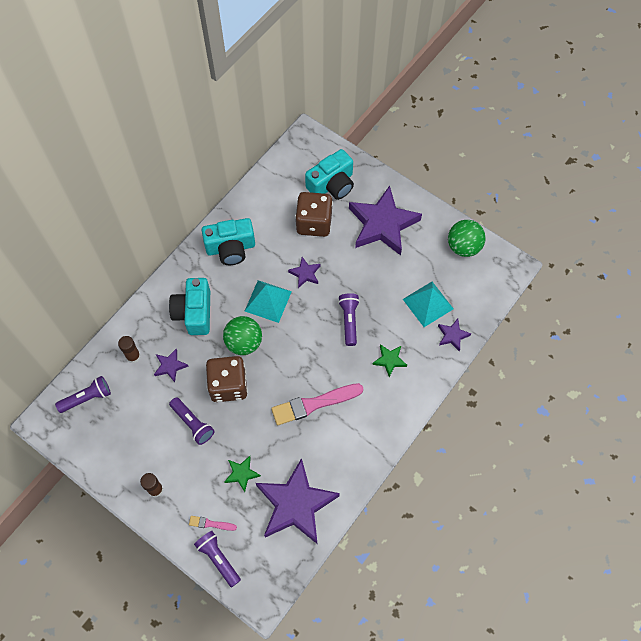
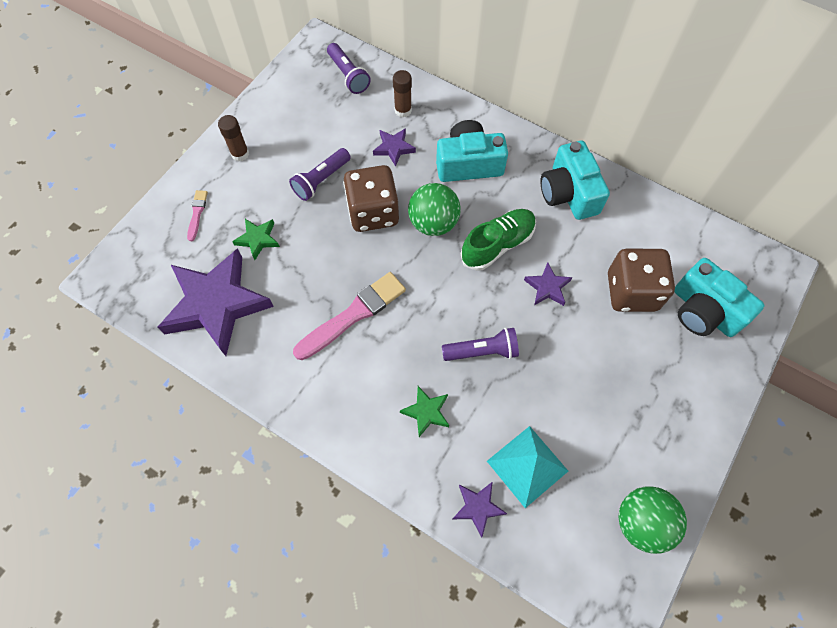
camera: 85 degrees right, 0 degrees up
purple flashlight [194,531,241,587] -> none
turquoise pyramid [245,280,292,323] -> green shoe [461,209,536,271]
pink brush [271,383,363,425] -> pink brush turned 75 degrees clockwise [293,272,406,360]
purple star [349,186,422,256] -> none

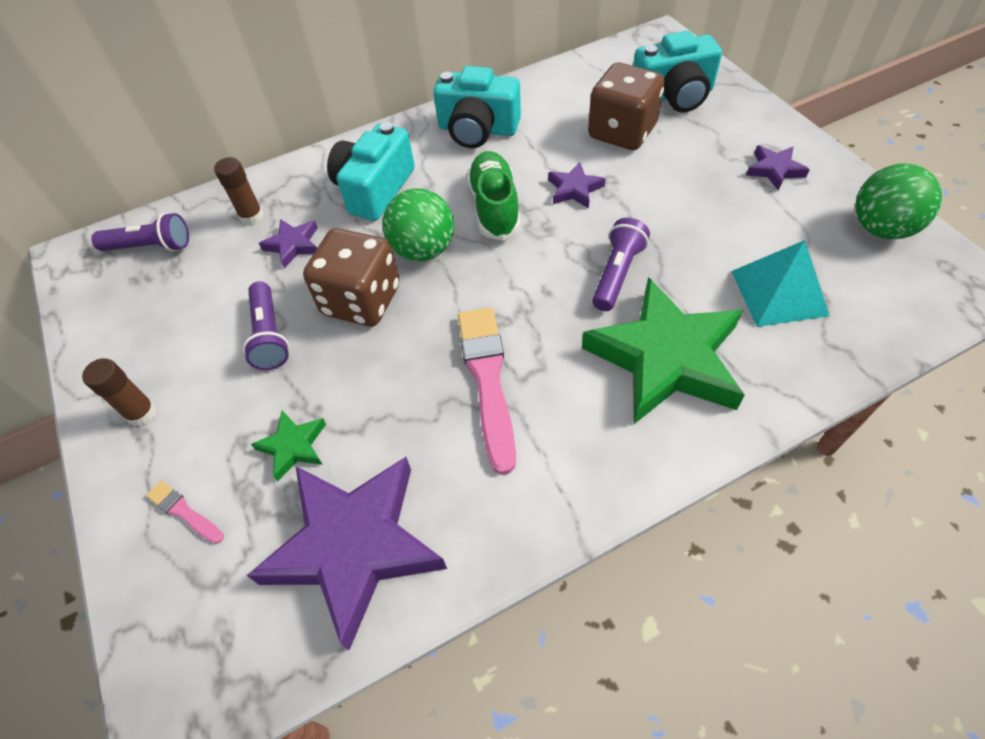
camera: 55 degrees left, 10 degrees down
green star [400,386,449,437] -> green star [582,277,745,424], size x2.29
purple star [453,482,507,538] -> purple star moved to [746,145,810,191]

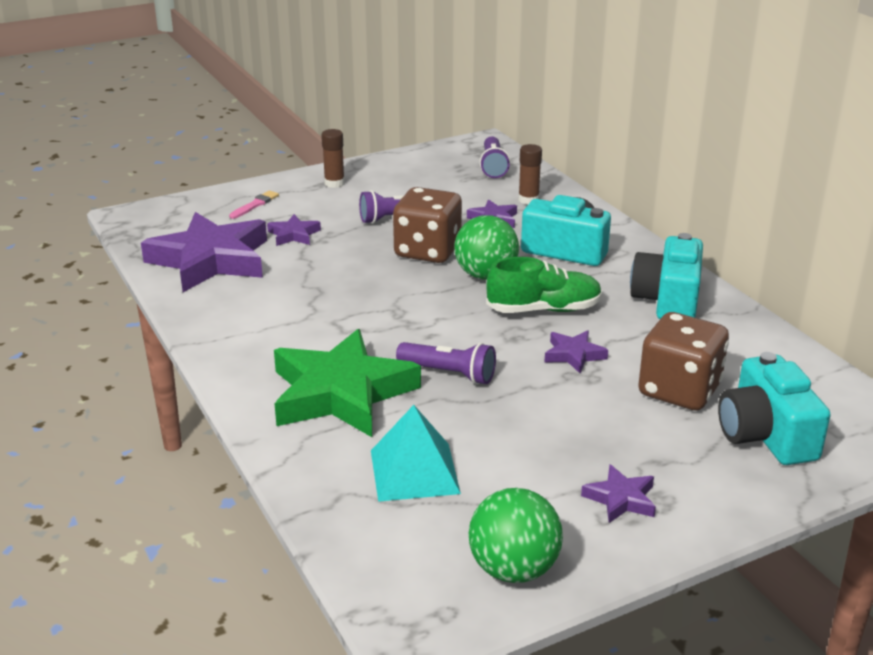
camera: 85 degrees right, 25 degrees down
green star [251,410,326,482] -> purple star [267,214,321,246]
pink brush [458,307,516,475] -> none

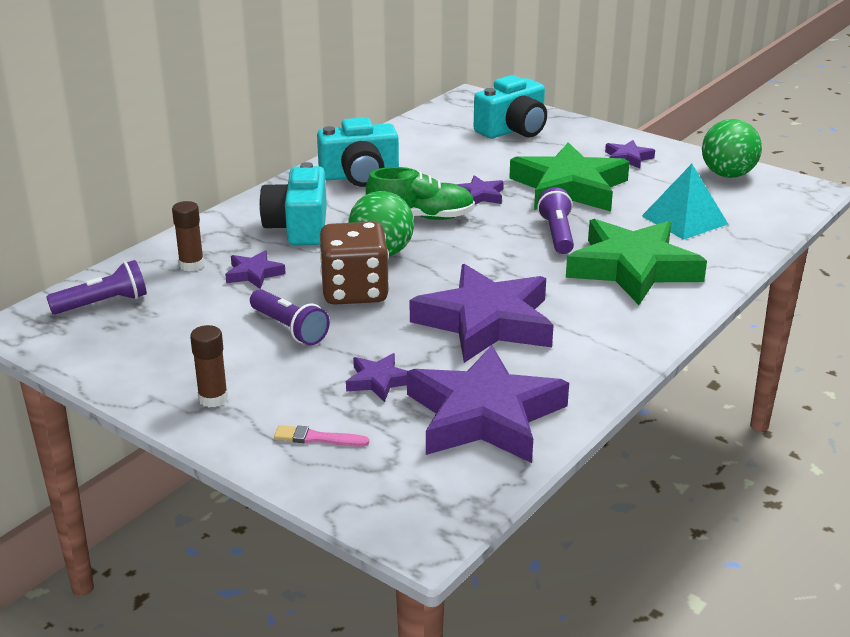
camera: 115 degrees left, 0 degrees up
green shoe [486,257,602,313] -> green shoe turned 120 degrees clockwise [366,167,475,220]
brown dice [638,312,729,411] -> none
none -> purple star [410,264,554,363]
none -> green star [509,142,630,211]

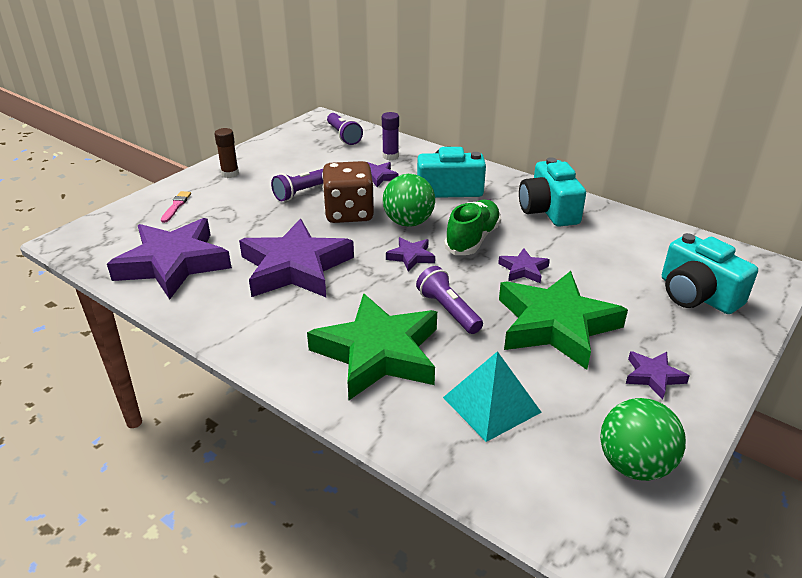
camera: 90 degrees right, 5 degrees up
brown glue stick [172,201,204,271] -> purple glue stick [382,112,399,160]
purple star [346,353,407,402] -> purple star moved to [386,237,435,272]
green shoe [366,167,475,220] -> green shoe turned 150 degrees counterclockwise [444,200,501,255]
purple flashlight [537,187,574,254] -> purple flashlight turned 120 degrees counterclockwise [416,266,483,334]

